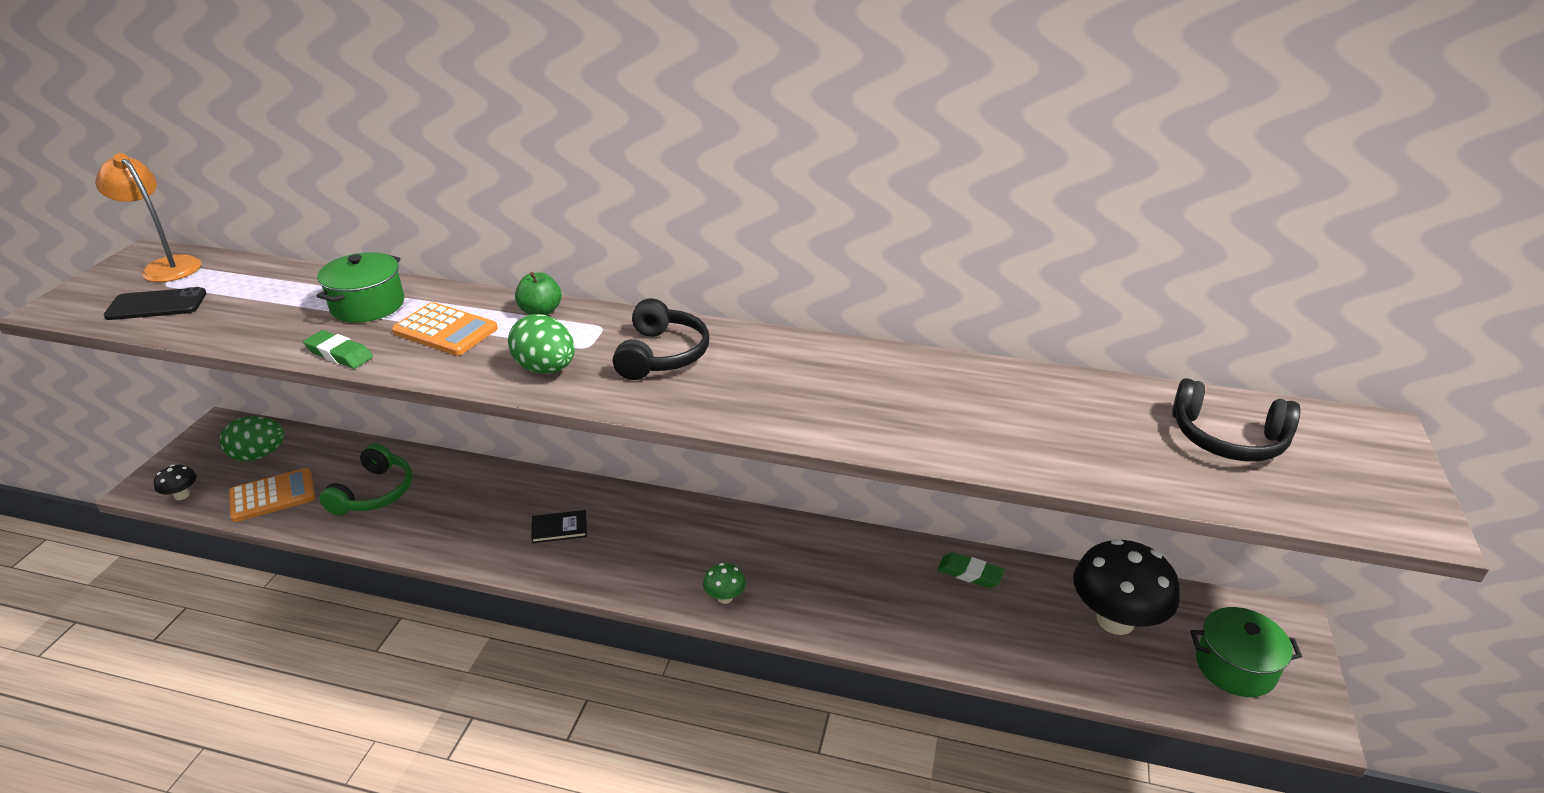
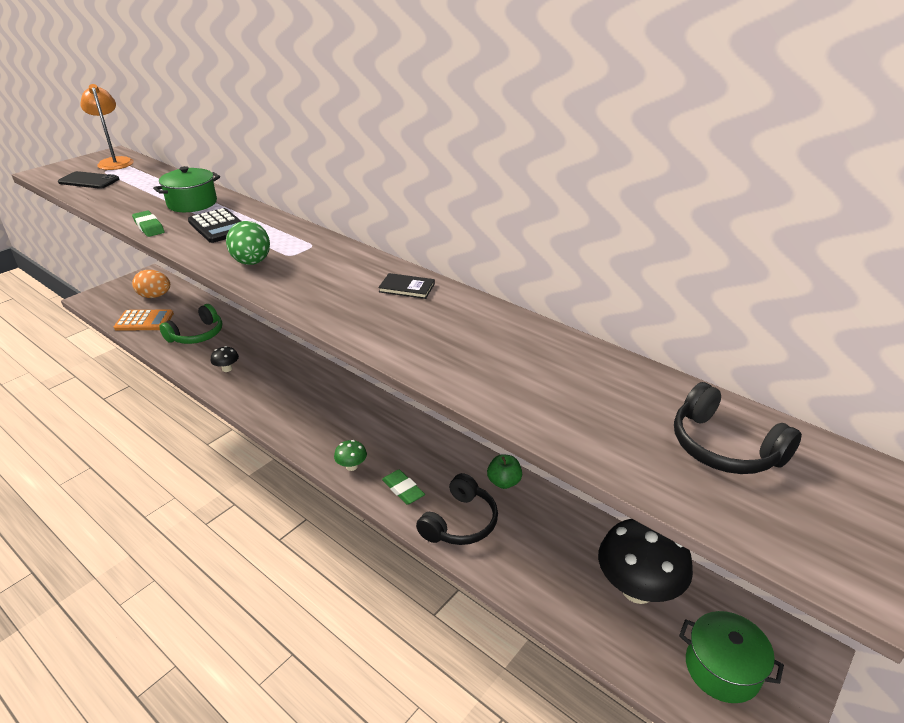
camera: 25 degrees right, 0 degrees up
black mushroom [154,465,197,500] -> black mushroom moved to [211,346,239,372]
green egg [220,416,284,461] -> orange egg [132,270,170,298]
orange calculator [392,302,498,356] -> black calculator [188,208,241,243]
green apple [515,272,562,315] -> green apple moved to [487,454,522,489]
black book [531,510,587,543] -> black book moved to [378,273,435,299]
black headphones [613,298,710,380] -> black headphones moved to [416,473,498,545]
green eraser [937,552,1005,588] -> green eraser moved to [382,470,425,505]

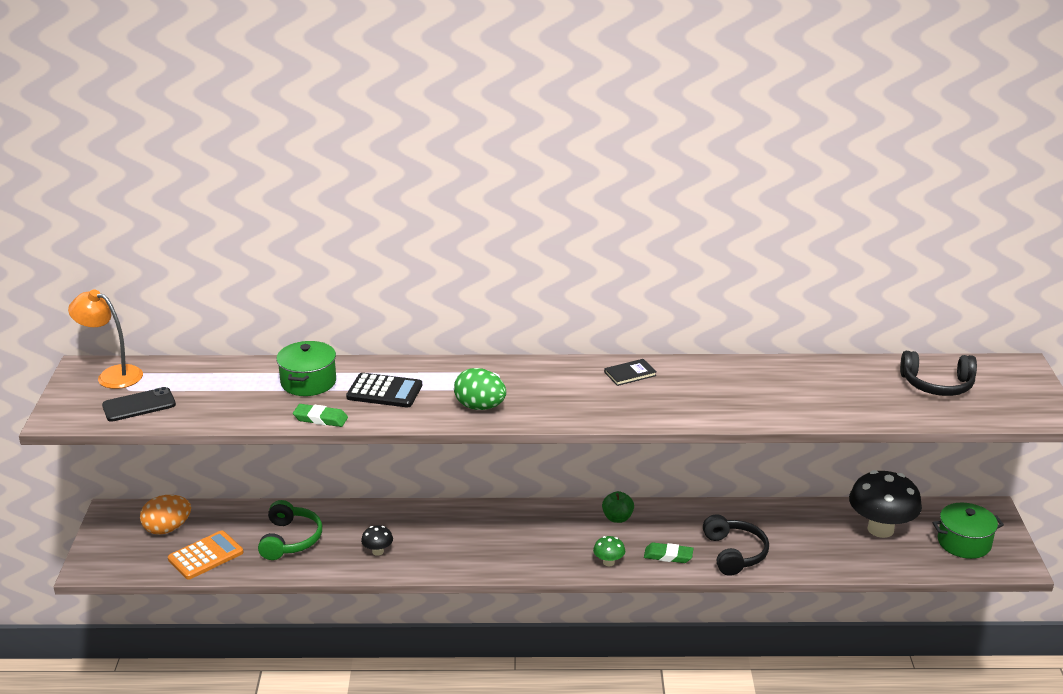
camera: 40 degrees left, 5 degrees down
green apple [487,454,522,489] -> green apple moved to [602,491,634,523]

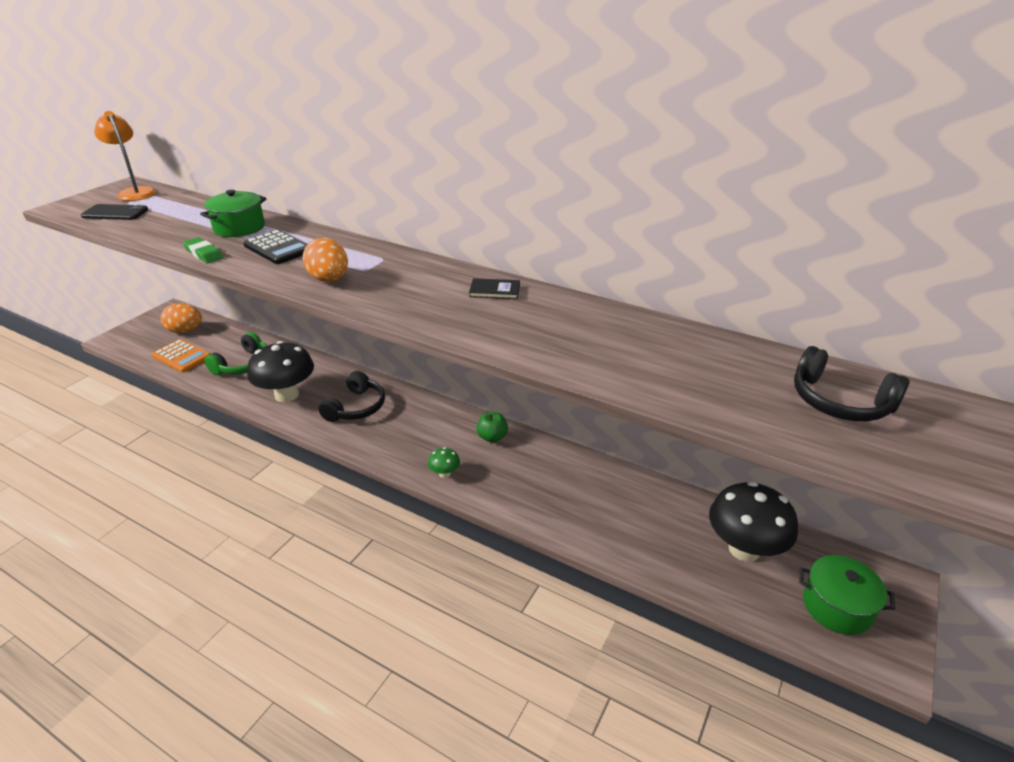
camera: 30 degrees right, 5 degrees up
orange calculator [168,530,243,580] -> orange calculator turned 45 degrees clockwise [152,339,211,372]
black mushroom [361,525,393,556] -> black mushroom [247,341,314,402], size x2.28
green egg [454,368,506,410] -> orange egg [303,238,348,282]
green eraser [644,543,694,563] -> none
black headphones [703,514,769,576] -> black headphones moved to [318,371,385,422]

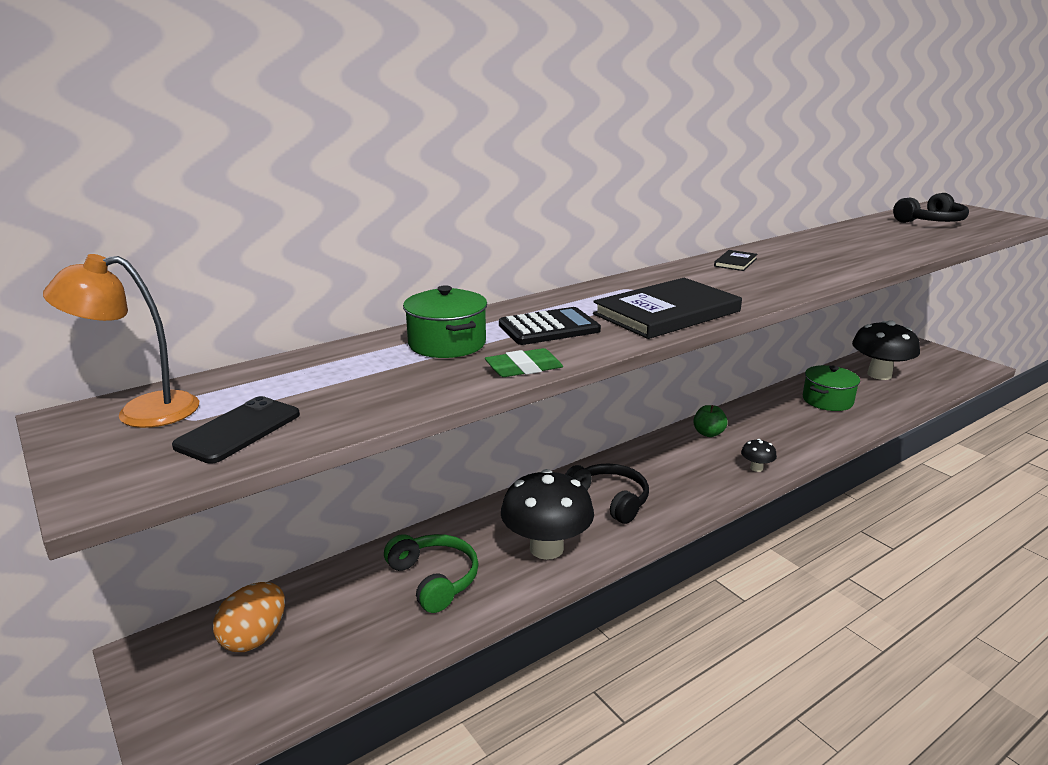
camera: 65 degrees left, 10 degrees down
orange calculator [152,339,211,372] -> none
orange egg [303,238,348,282] -> black book [593,278,742,339]
green mushroom [428,447,460,478] -> black mushroom [741,439,777,472]
green pot [799,555,895,635] -> green pot moved to [803,365,860,411]

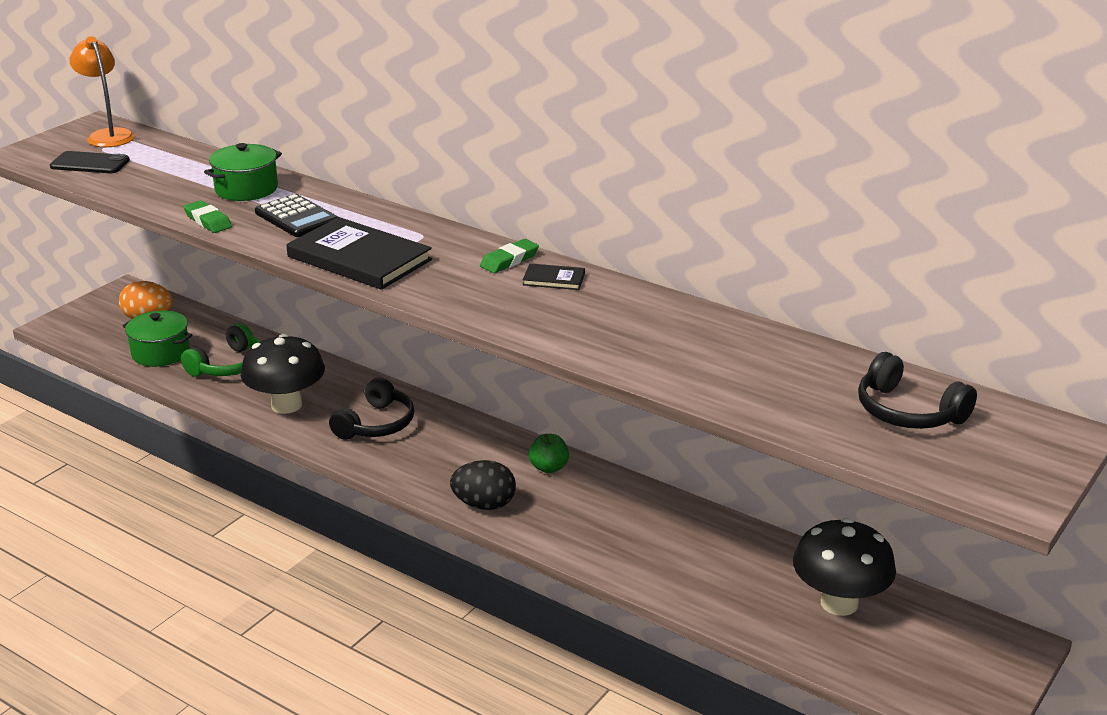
camera: 70 degrees right, 5 degrees up
black mushroom [741,439,777,472] -> black egg [450,460,516,510]
green pot [803,365,860,411] -> green pot moved to [122,311,192,367]
none -> green eraser [480,239,539,273]

